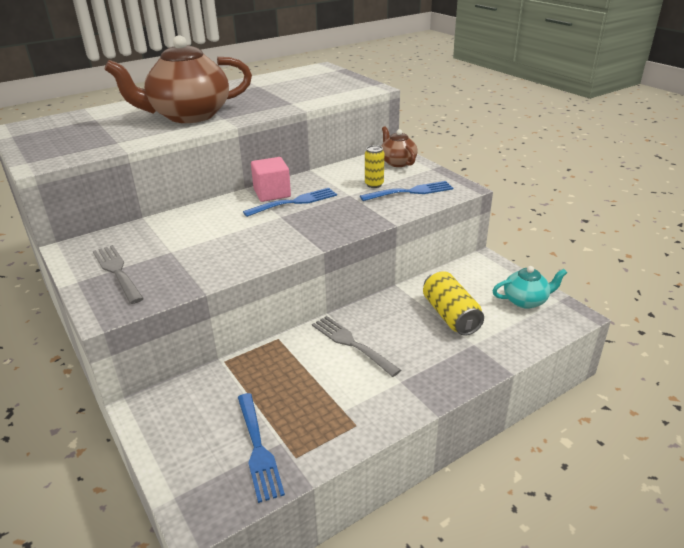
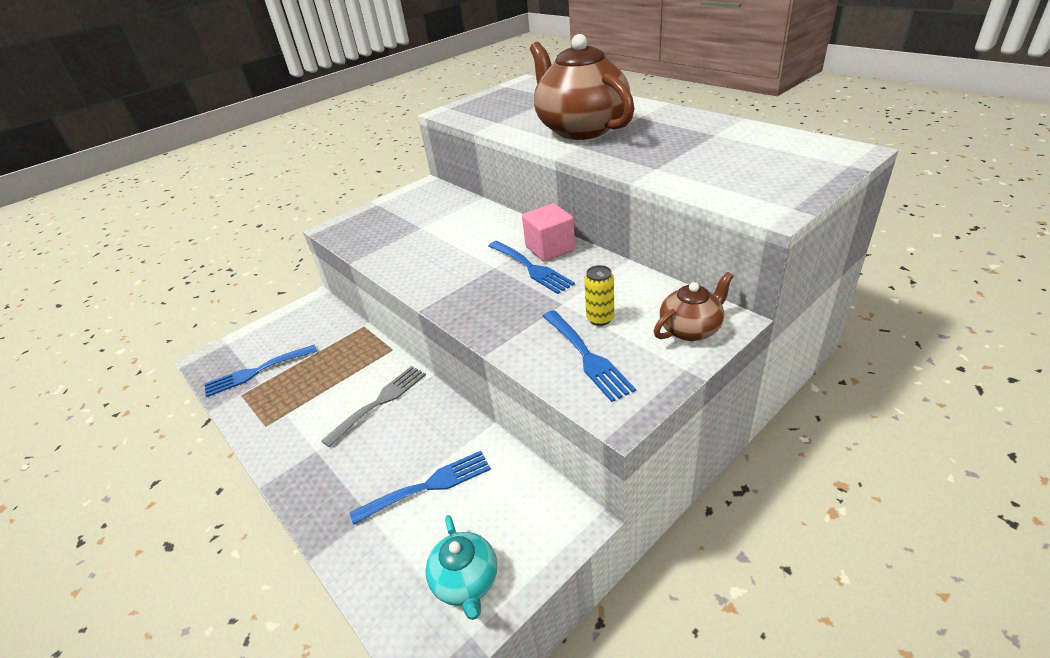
camera: 85 degrees right, 5 degrees up
grey fork [93,245,144,304] -> none
yellow can [423,271,484,336] -> blue fork [350,451,491,525]

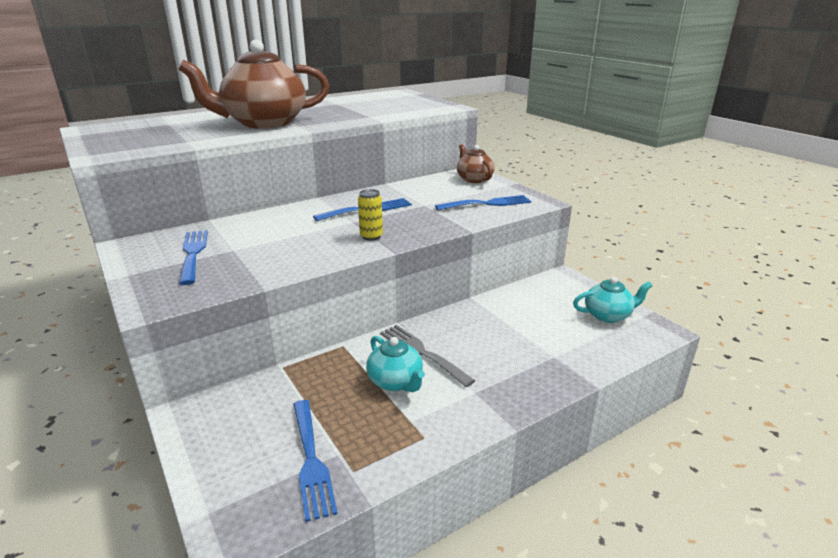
camera: 85 degrees left, 10 degrees down
blue fork [350,451,491,525] -> blue fork moved to [179,230,208,285]
pink cube [522,203,575,262] -> none
yellow can [584,265,614,326] -> yellow can moved to [358,189,383,240]
none -> turquoise teapot [366,336,425,392]

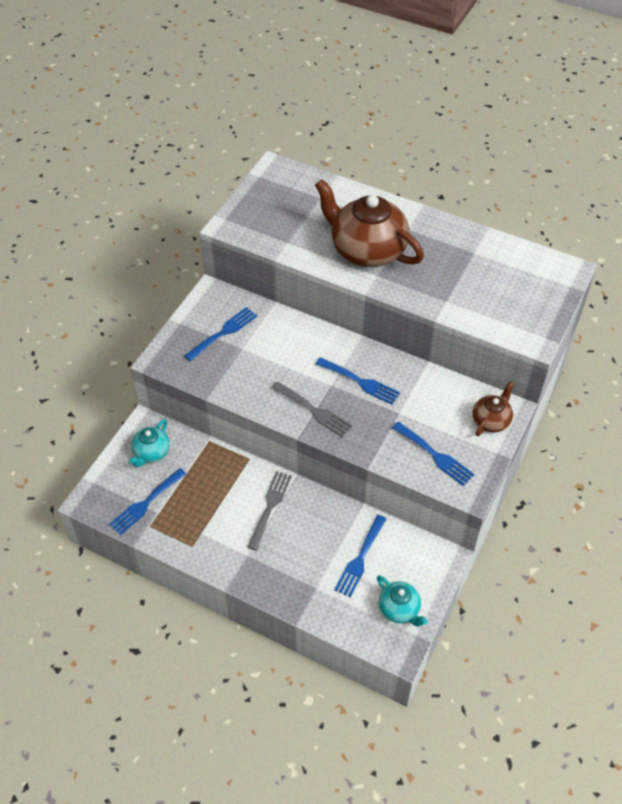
camera: 60 degrees right, 25 degrees up
yellow can [358,189,383,240] -> grey fork [272,382,353,437]
turquoise teapot [366,336,425,392] -> turquoise teapot moved to [129,419,170,467]
none -> blue fork [334,515,386,598]

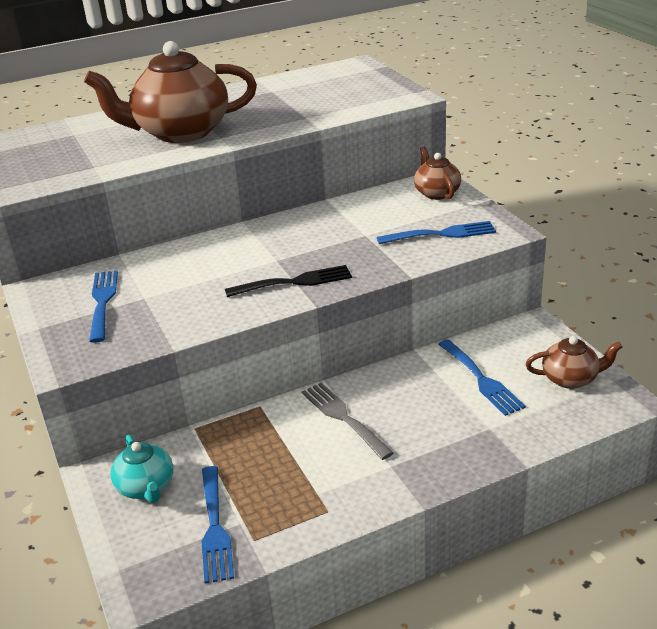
camera: 50 degrees left, 20 degrees down
grey fork [272,382,353,437] -> black fork [225,265,352,297]
blue fork [315,357,400,405] -> none
turquoise teapot [377,575,428,627] -> brown teapot [526,336,622,389]

